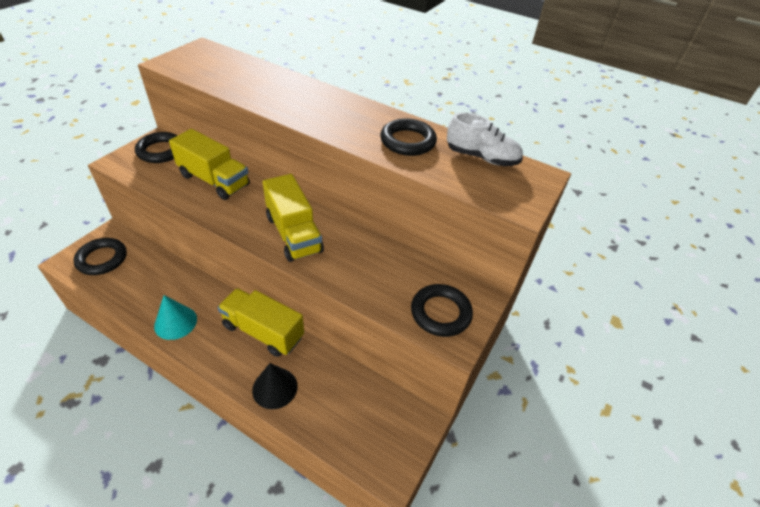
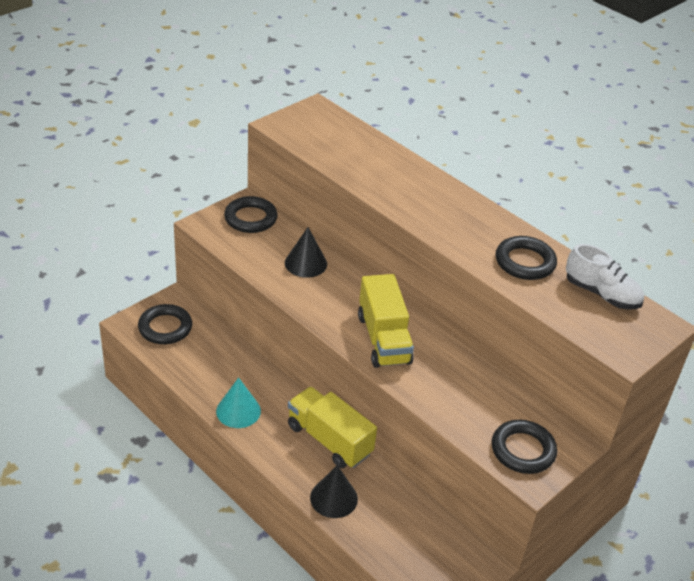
camera: 15 degrees right, 5 degrees down
yellow truck [169,129,250,200] -> black cone [285,227,327,278]

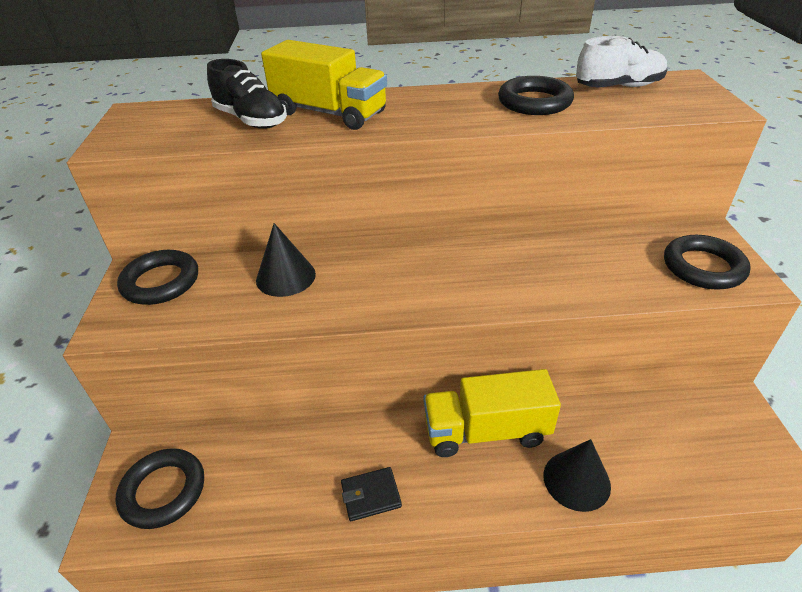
camera: 45 degrees left, 0 degrees up
turquoise cone [216,377,261,428] -> black wallet [341,467,402,521]
yellow truck [358,274,414,368] -> yellow truck moved to [261,40,387,130]
none -> black shoe [207,59,287,129]

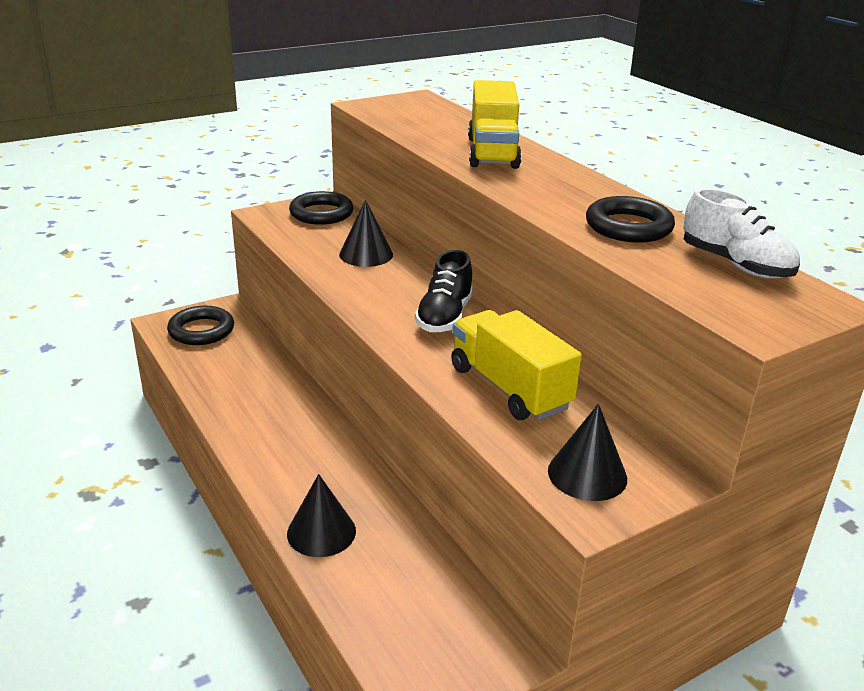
camera: 60 degrees right, 10 degrees down
black shoe [207,59,287,129] -> black shoe moved to [415,250,473,332]
black wallet [341,467,402,521] -> none
yellow truck [424,369,561,457] -> yellow truck moved to [451,310,582,420]
black ring [664,235,751,290] -> black cone [548,404,627,501]

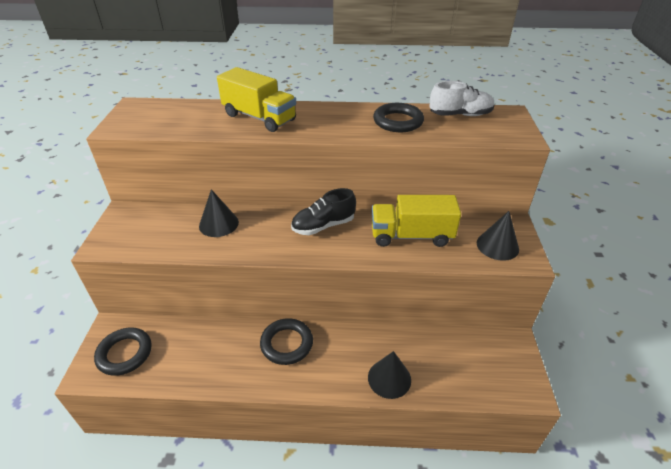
camera: 55 degrees left, 10 degrees up
black ring [289,191,354,225] -> black ring moved to [260,318,313,365]
black shoe [415,250,473,332] -> black shoe turned 105 degrees clockwise [291,188,356,235]

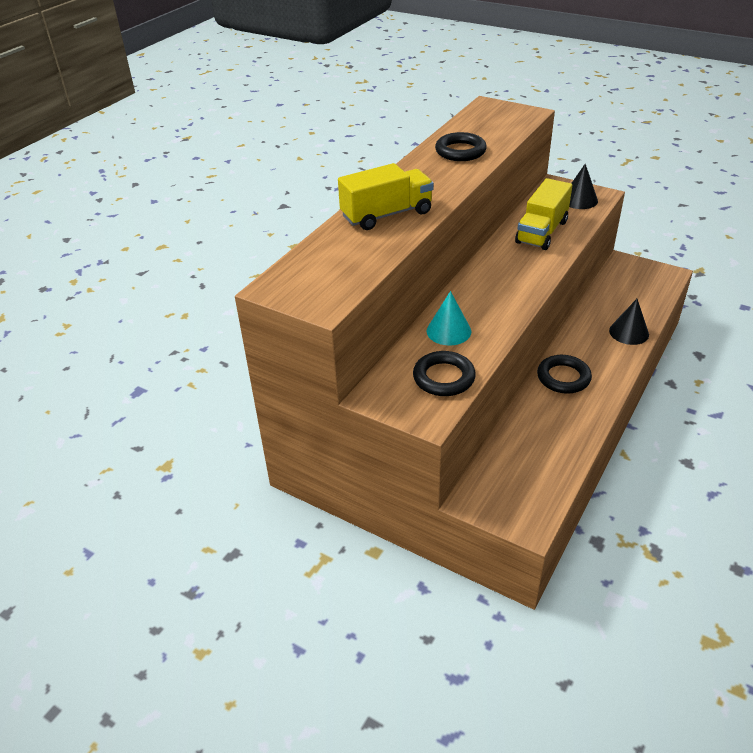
camera: 60 degrees left, 0 degrees up
black ring [94,328,152,376] -> black ring moved to [413,351,476,396]
black cone [199,189,239,237] -> turquoise cone [426,291,471,346]
black shoe [291,188,356,235] -> none
white shoe [430,81,495,116] -> none

